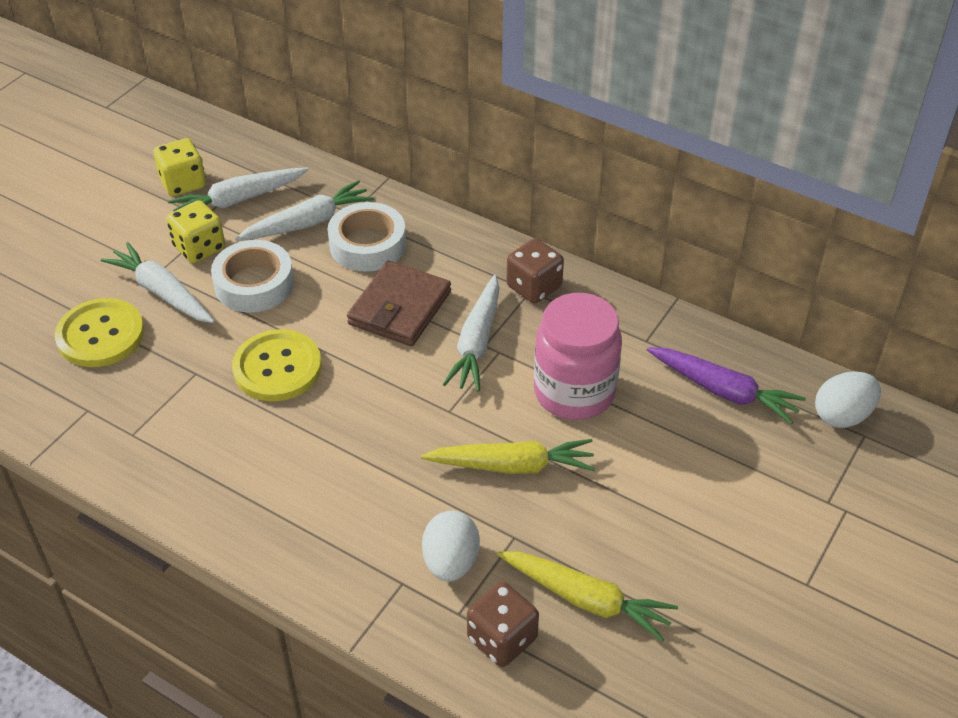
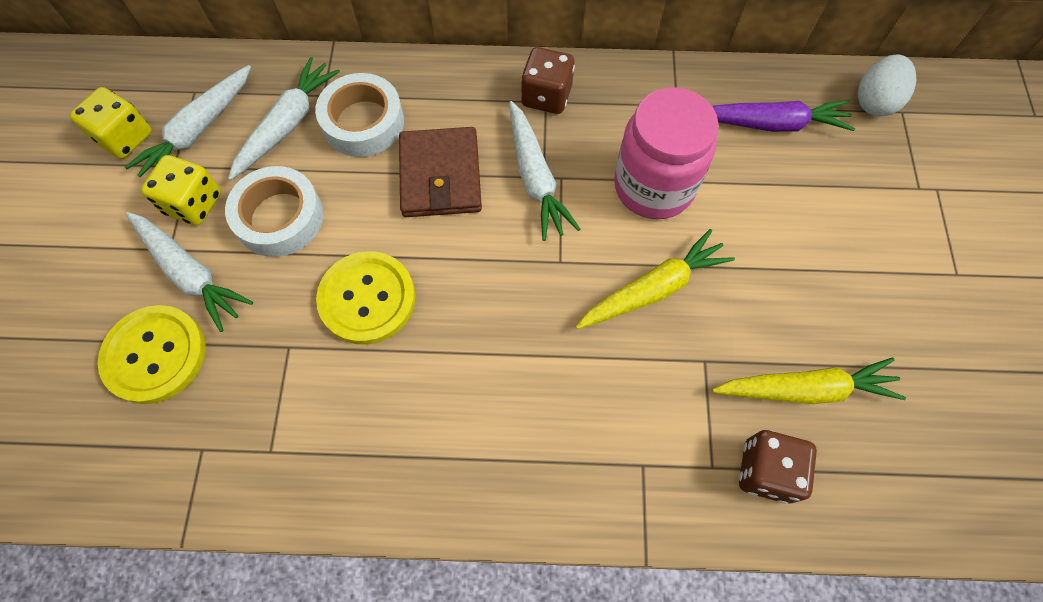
camera: 30 degrees left, 20 degrees up
white carrot [101,242,215,323] -> white carrot turned 150 degrees counterclockwise [126,212,253,332]
white egg [422,511,480,582] -> none

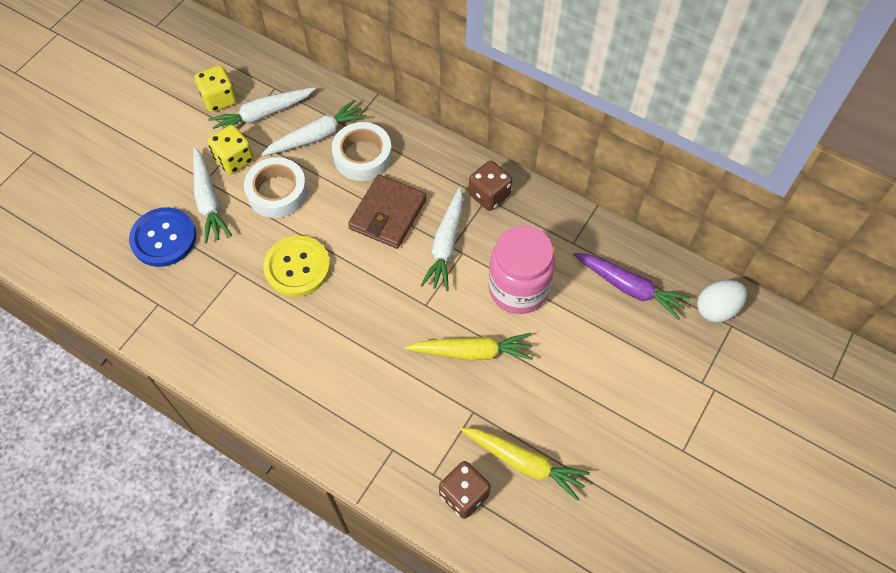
camera: 30 degrees right, 5 degrees down
yellow button [98,305,206,404] -> blue button [129,207,196,267]

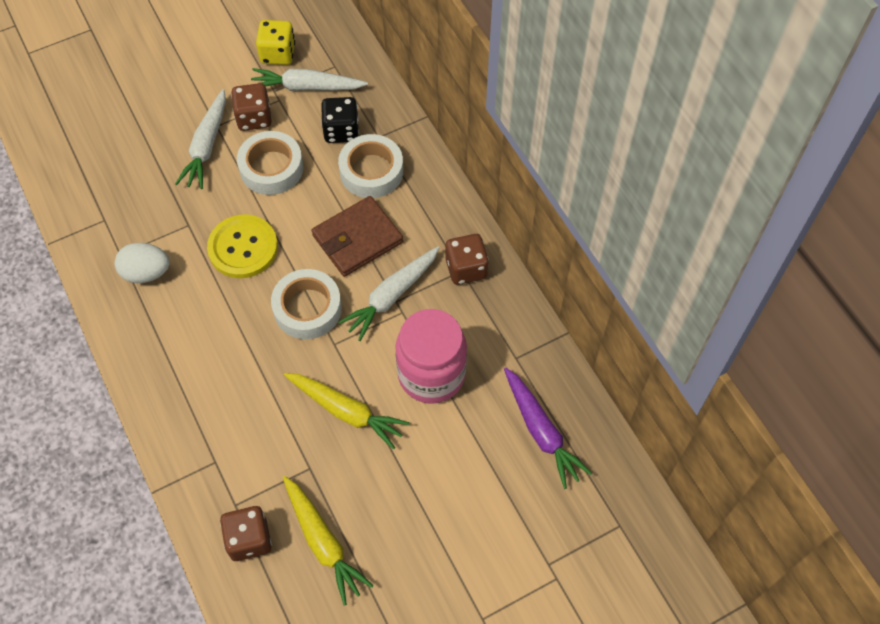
camera: 30 degrees right, 0 degrees up
blue button [129,207,196,267] -> none
yellow dice [208,125,254,174] -> brown dice [231,83,272,131]
white carrot [261,99,367,156] -> black dice [321,97,359,143]
white egg [697,280,747,322] -> white egg moved to [115,243,170,283]
none -> white tape [271,269,342,339]

